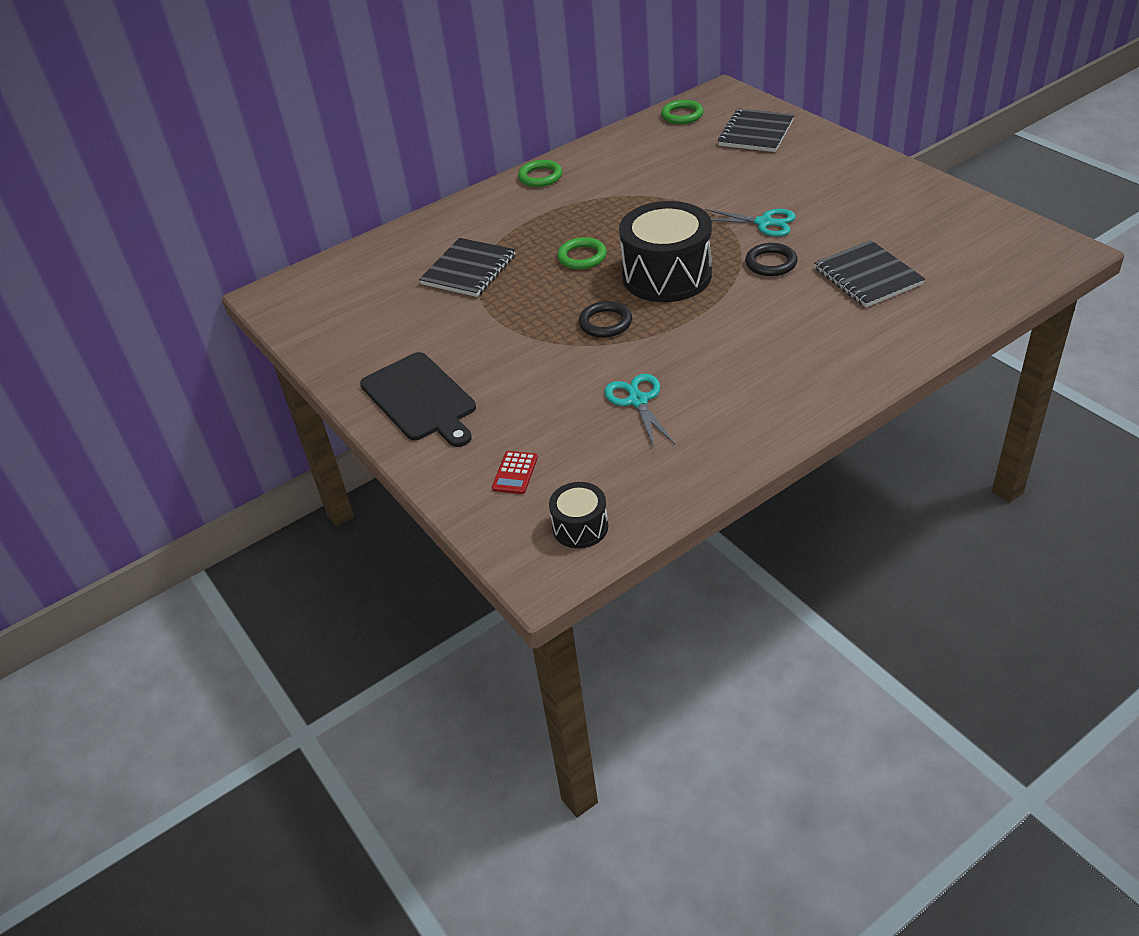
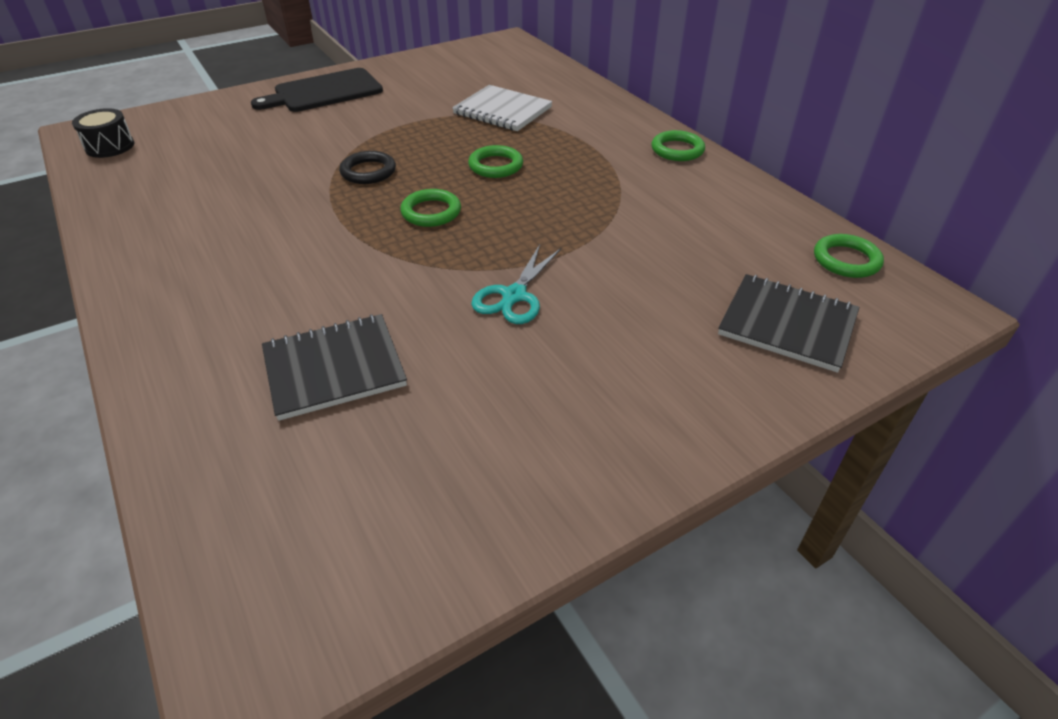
camera: 90 degrees right, 0 degrees up
black notebook [419,238,515,297] -> white notebook [452,85,552,131]
red calculator [492,451,538,494] -> none
turquoise scissors [605,374,675,450] -> none
black drum [619,201,712,302] -> green ring [400,189,461,227]
black ring [745,243,798,276] -> none

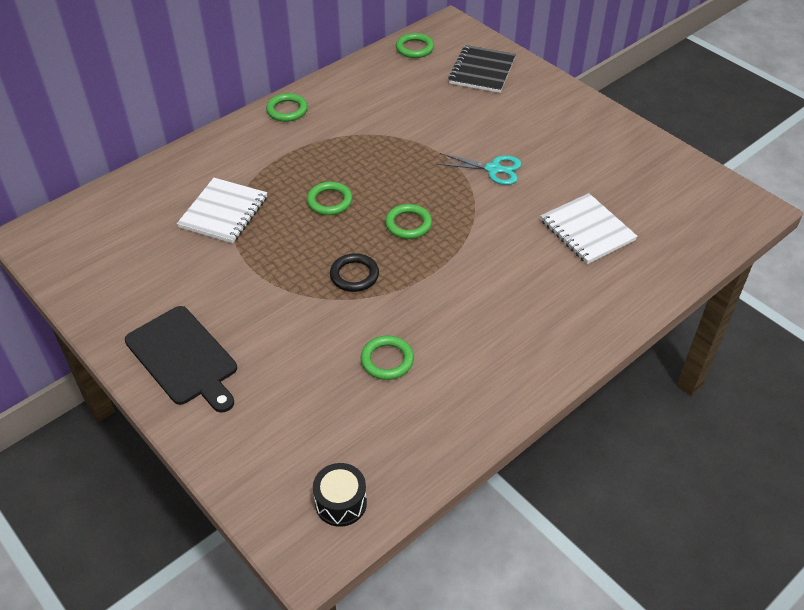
camera: 100 degrees left, 5 degrees up
black notebook [262,314,407,421] -> white notebook [540,193,638,264]
none -> green ring [361,336,414,380]

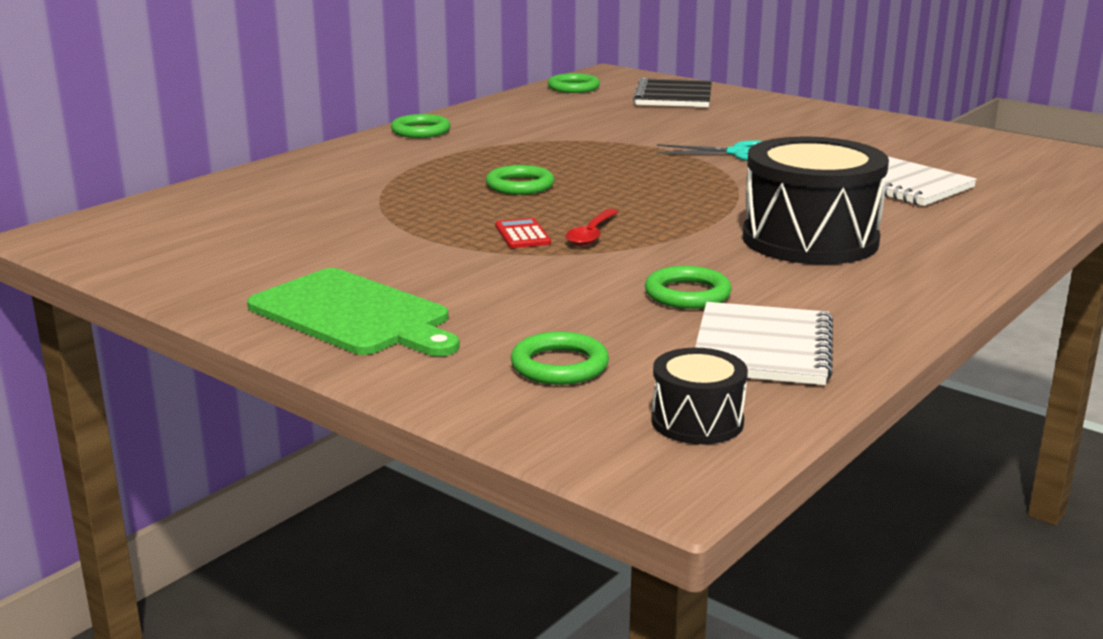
camera: 10 degrees left, 25 degrees down
black cutting board [125,306,237,413] -> green cutting board [247,268,460,356]
white notebook [177,178,267,243] -> white notebook moved to [695,302,833,385]
black ring [330,253,379,292] -> red spoon [566,209,618,246]
green ring [385,204,432,239] -> green ring moved to [511,331,609,385]
none -> red calculator [495,218,551,248]
none -> black drum [742,137,889,265]

